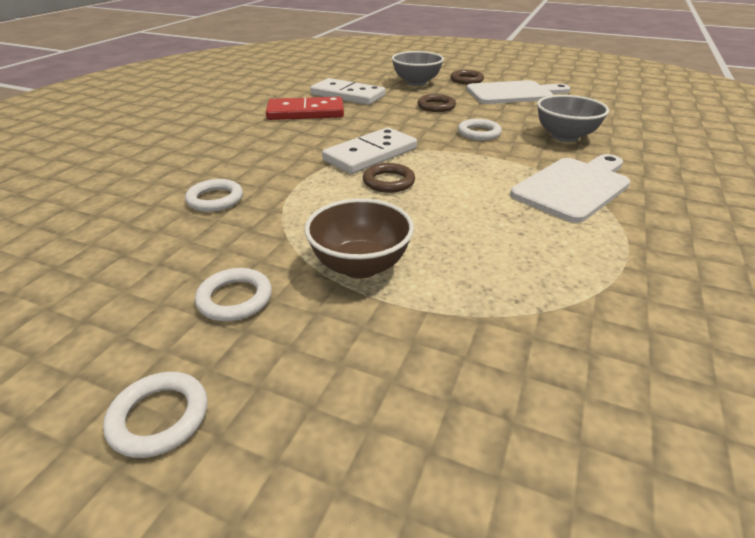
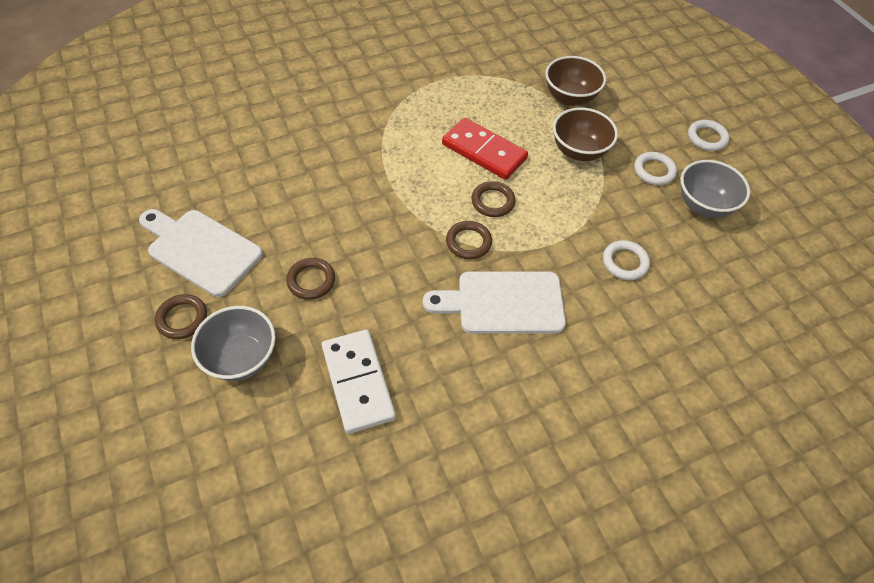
camera: 140 degrees left, 20 degrees up
red domino [266,97,344,120] -> red domino moved to [442,118,528,180]
white domino [322,128,417,174] -> brown ring [446,221,492,260]
white ring [458,119,502,141] -> none
white cutting board [510,154,630,223] -> white cutting board moved to [423,271,566,334]
grey bowl [537,95,609,142] -> grey bowl moved to [680,160,750,218]
none -> brown bowl [545,56,606,106]

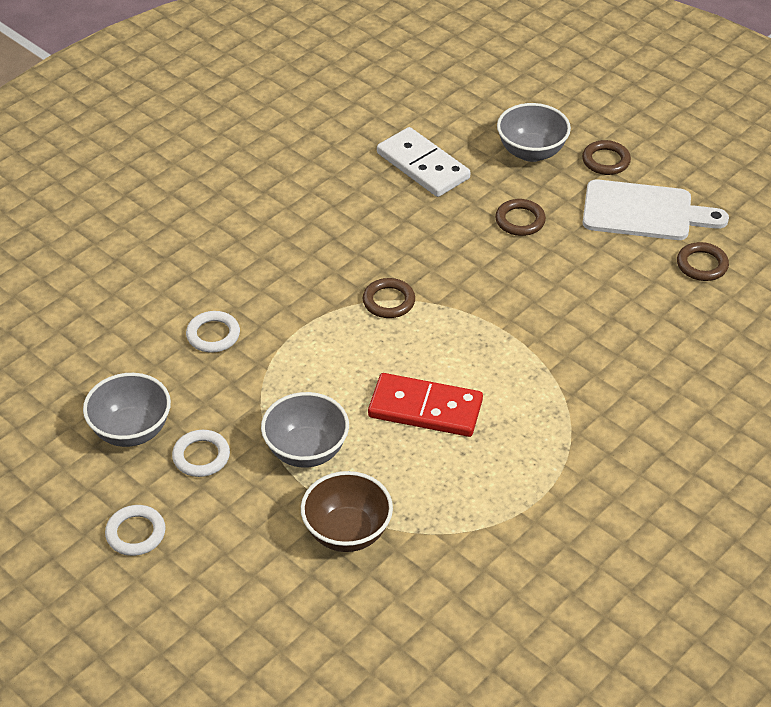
camera: 160 degrees right, 10 degrees down
white cutting board [423,271,566,334] -> none
brown ring [471,181,516,217] -> brown ring moved to [677,242,729,281]
brown bowl [553,108,618,161] -> grey bowl [261,392,349,468]

